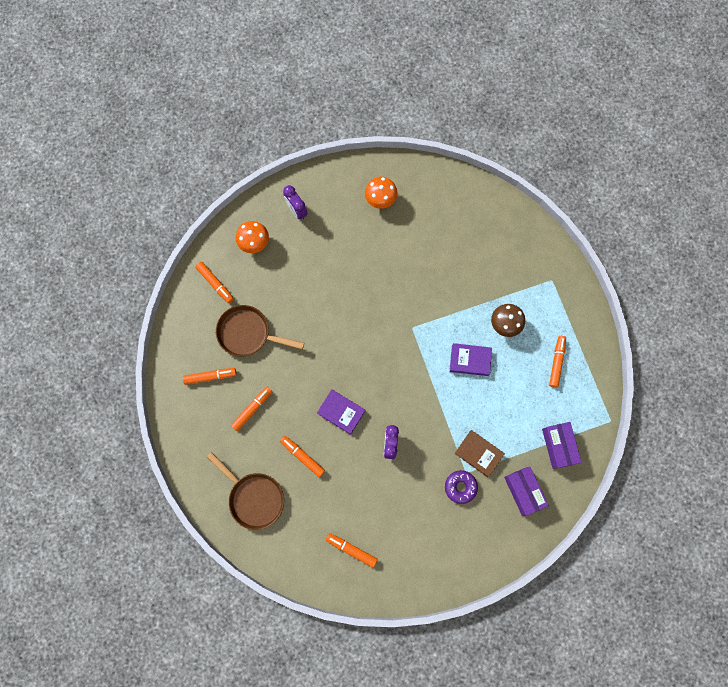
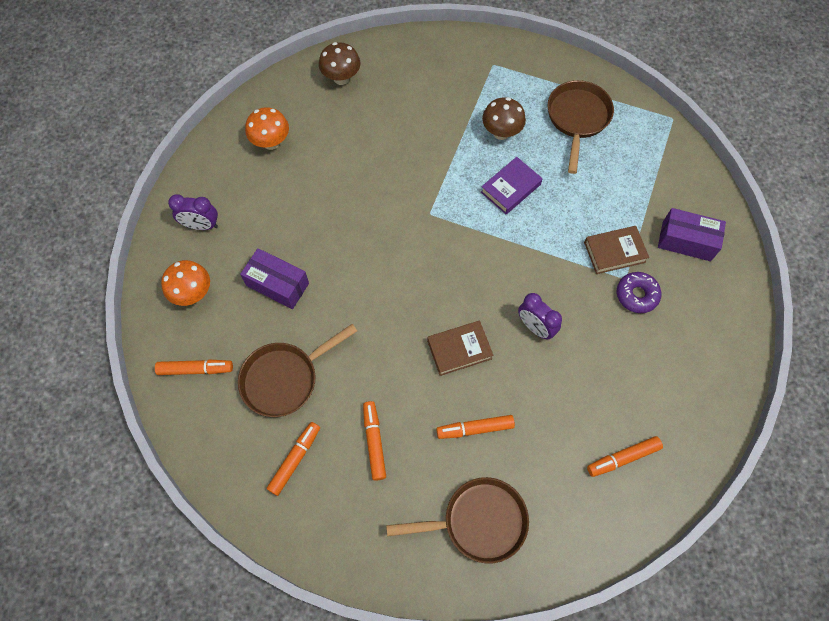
camera: 50 degrees left, 10 degrees down
purple book [317,389,365,435] -> brown book [427,321,493,376]
purple box [542,422,582,469] -> purple box moved to [240,248,309,309]
orange marker [549,336,566,388] -> brown pan [547,80,614,174]
none -> brown mushroom [319,42,360,85]

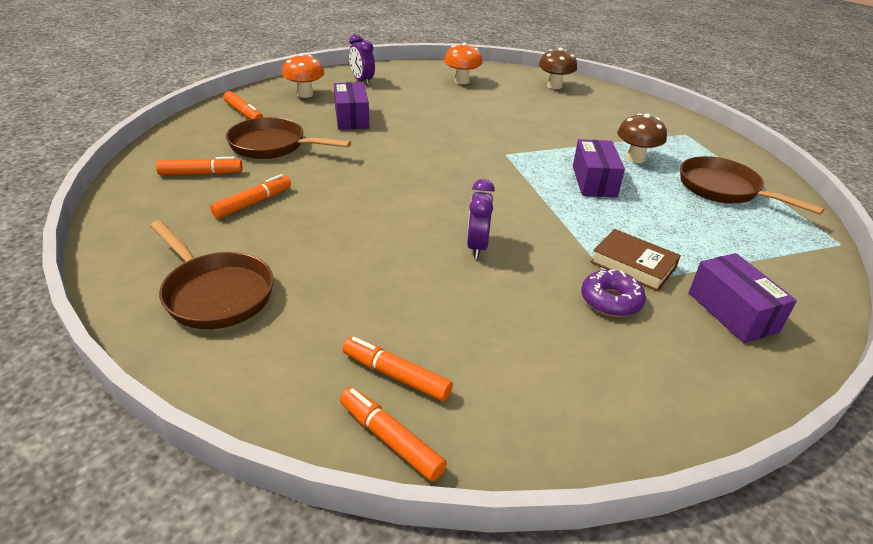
camera: 50 degrees right, 30 degrees down
brown book [427,321,493,376] -> none
orange marker [436,415,515,439] -> orange marker moved to [340,387,447,482]
purple book [481,157,543,214] -> purple box [573,139,625,197]
brown pan [547,80,614,174] -> brown pan turned 105 degrees counterclockwise [680,156,825,215]

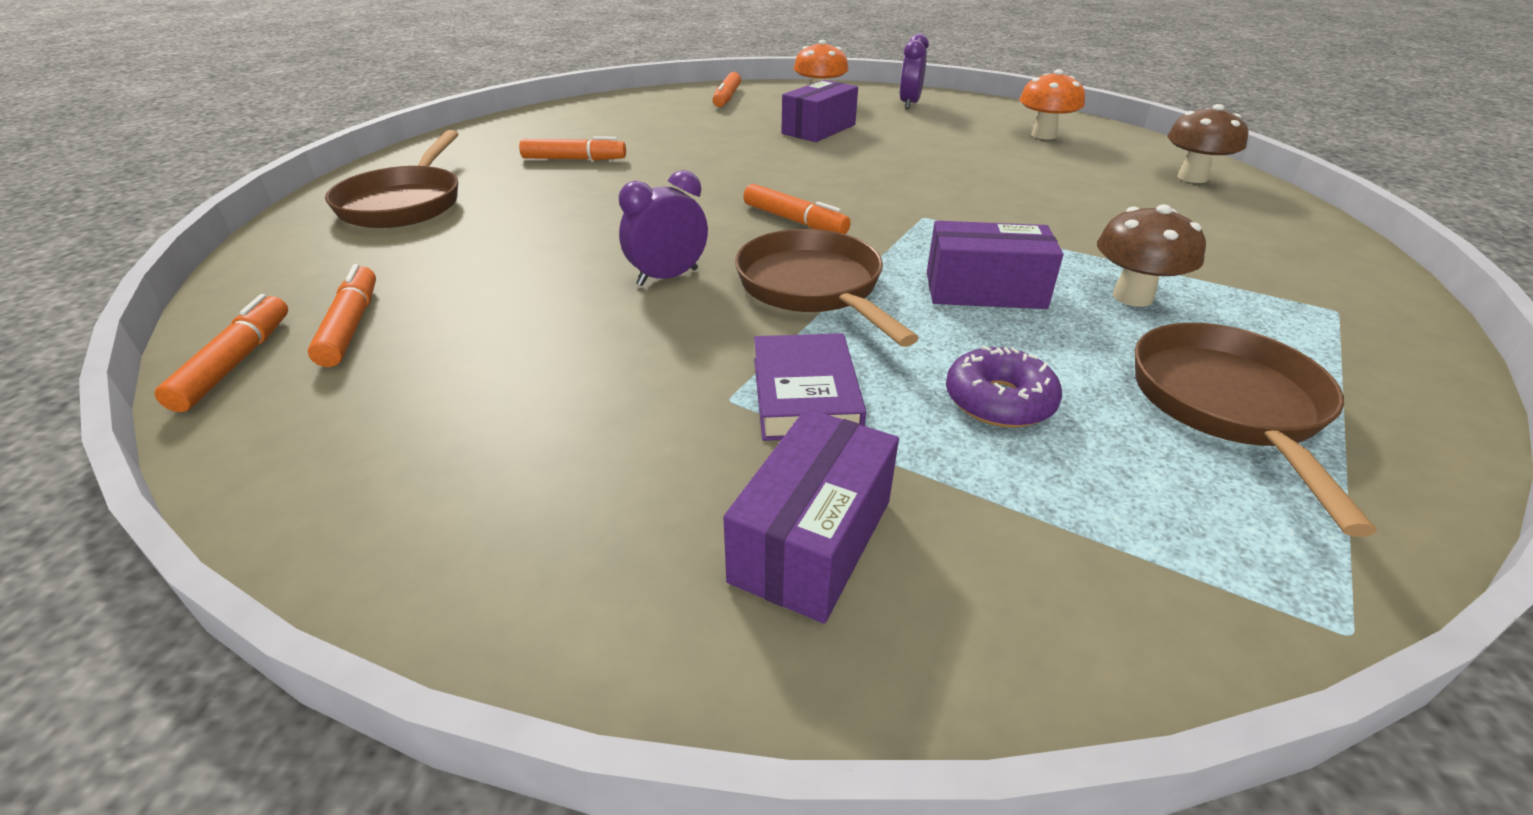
camera: 50 degrees right, 0 degrees up
orange marker [156,157,242,175] -> orange marker moved to [743,184,851,234]
brown pan [226,117,351,159] -> brown pan moved to [735,229,919,347]
purple box [573,139,625,197] -> purple box turned 45 degrees clockwise [927,221,1063,309]
purple donut [581,269,646,317] -> purple donut moved to [946,346,1062,428]
brown book [591,229,681,291] -> purple book [754,333,866,441]

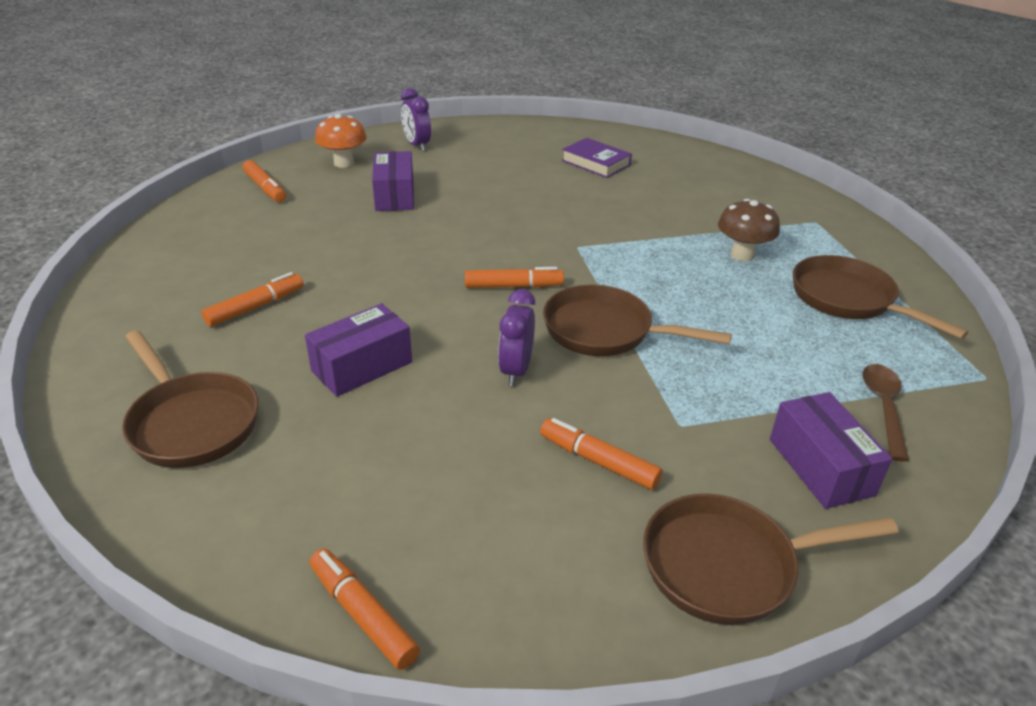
camera: 45 degrees left, 0 degrees up
orange marker [308,264,376,367] -> orange marker moved to [540,418,662,490]
purple book [754,333,866,441] -> purple book moved to [562,138,632,178]
purple box [927,221,1063,309] -> purple box moved to [305,303,412,397]
purple donut [946,346,1062,428] -> none
orange mushroom [1020,69,1085,139] -> none
brown mushroom [1167,104,1248,183] -> none
none -> brown pan [643,494,899,625]
none -> brown spoon [862,364,909,462]

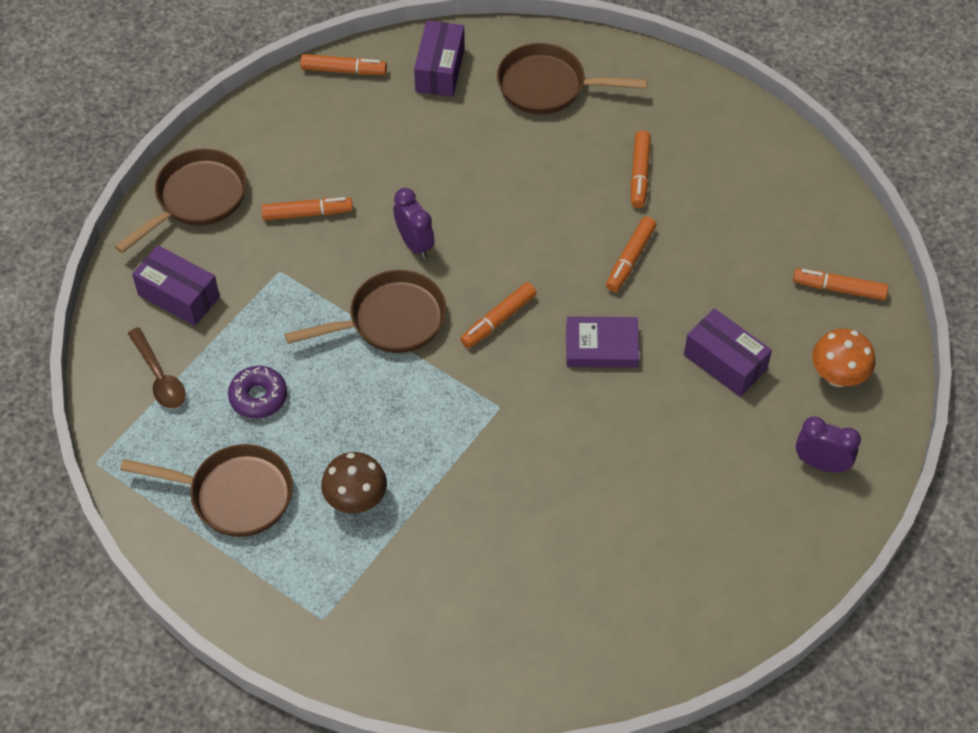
camera: 140 degrees right, 20 degrees up
purple box [305,303,412,397] -> purple box moved to [414,20,465,97]
purple book [562,138,632,178] -> purple book moved to [566,316,639,368]
none -> purple donut [228,366,287,419]
none -> orange marker [606,217,656,292]

